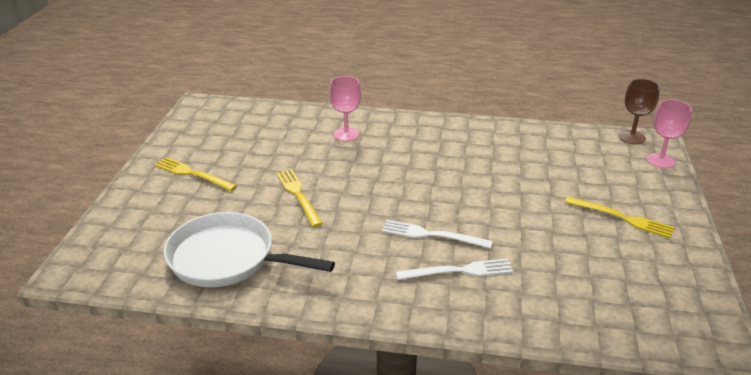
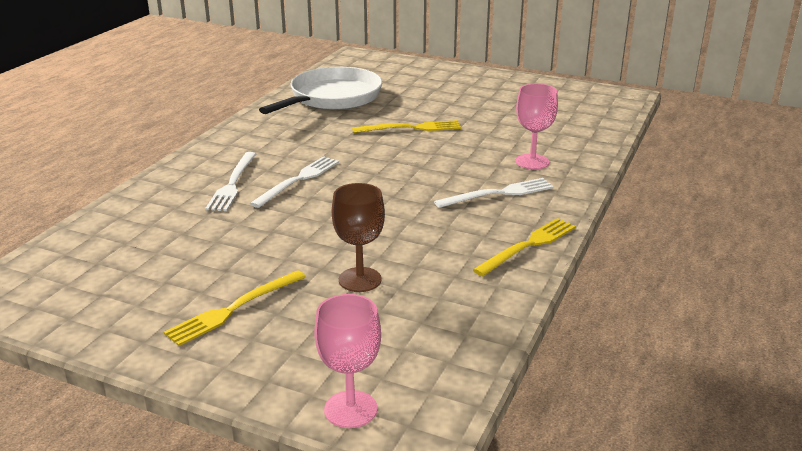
camera: 105 degrees right, 5 degrees down
yellow fork [155,157,237,191] -> yellow fork moved to [473,218,576,276]
brown goblet [619,79,660,144] -> brown goblet moved to [332,183,385,292]
none -> white fork [434,178,554,208]

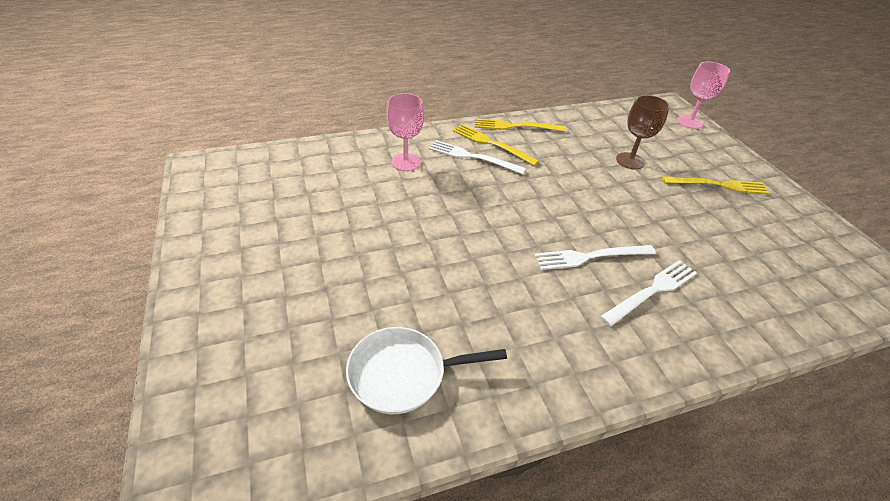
camera: 135 degrees left, 15 degrees up
white pan [259,67,382,114] -> white pan [346,327,507,414], size x0.66
yellow fork [352,120,461,133] -> yellow fork moved to [453,124,539,166]

